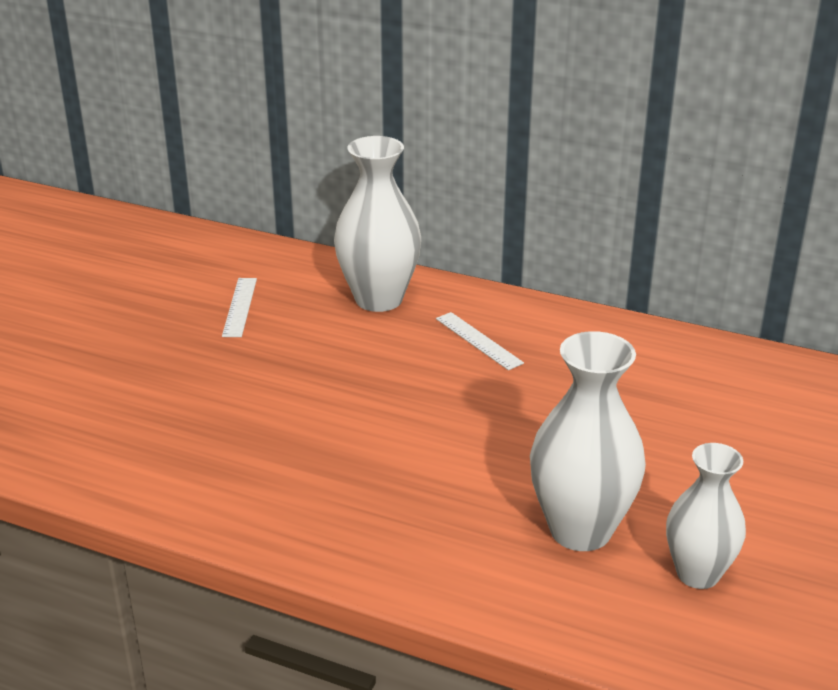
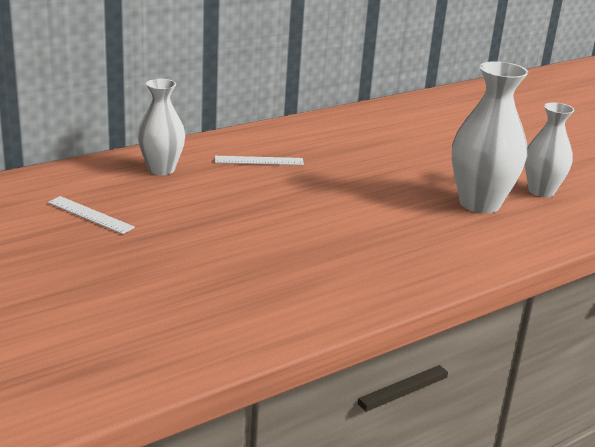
camera: 60 degrees left, 5 degrees down
white vase [334,136,421,312] -> white vase [137,79,185,175], size x0.66

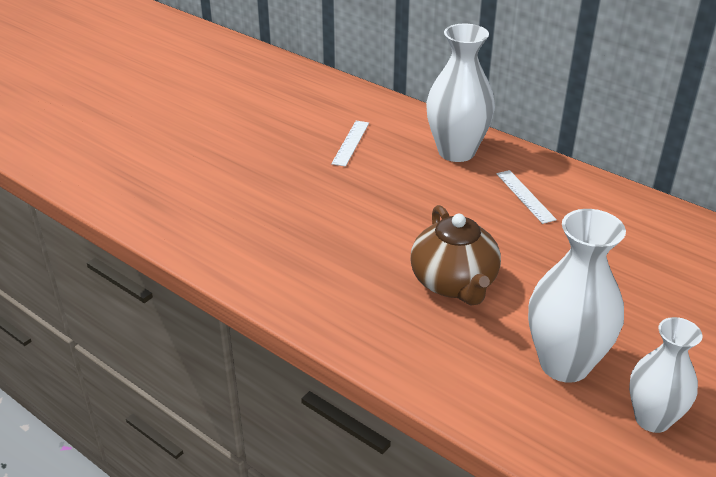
camera: 75 degrees right, 10 degrees up
white vase [137,79,185,175] -> white vase [426,24,495,162], size x1.52
none -> brown teapot [410,205,501,306]

